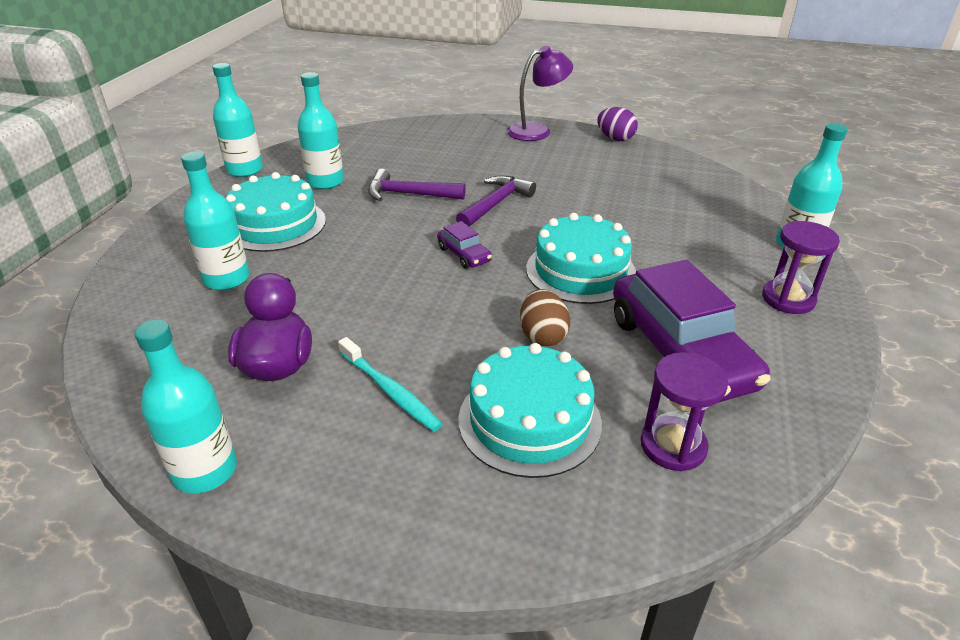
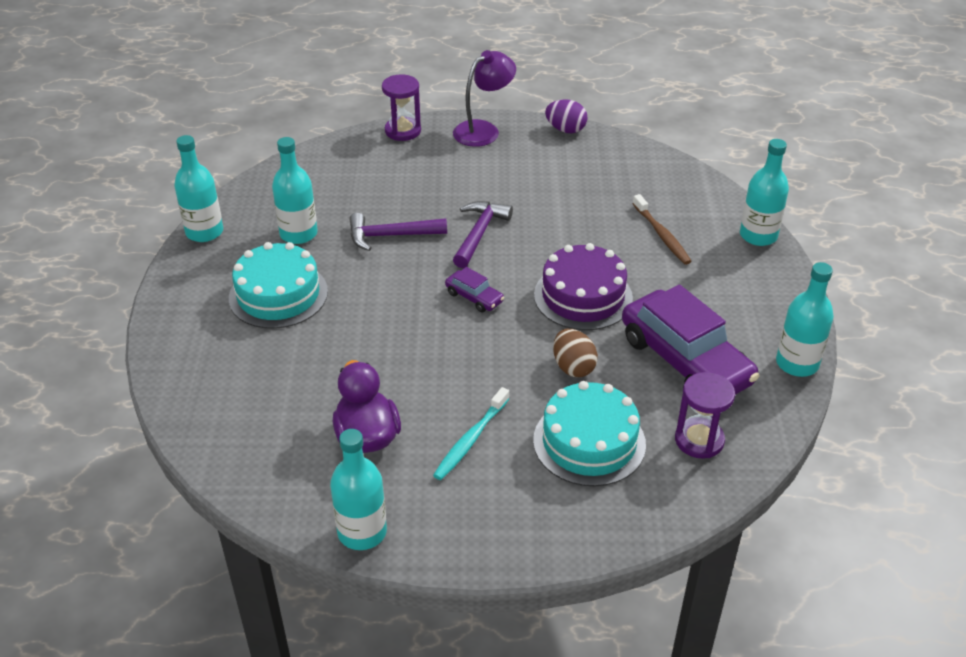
camera: 15 degrees left, 5 degrees up
turquoise bottle [181,152,249,290] -> turquoise bottle moved to [776,262,834,377]
turquoise toothbrush [338,337,443,432] -> turquoise toothbrush turned 90 degrees clockwise [433,387,510,480]
turquoise cake [526,213,636,304] -> purple cake [534,243,633,330]
purple hourglass [762,221,840,314] -> purple hourglass moved to [382,74,421,141]
none -> brown toothbrush [633,194,692,265]

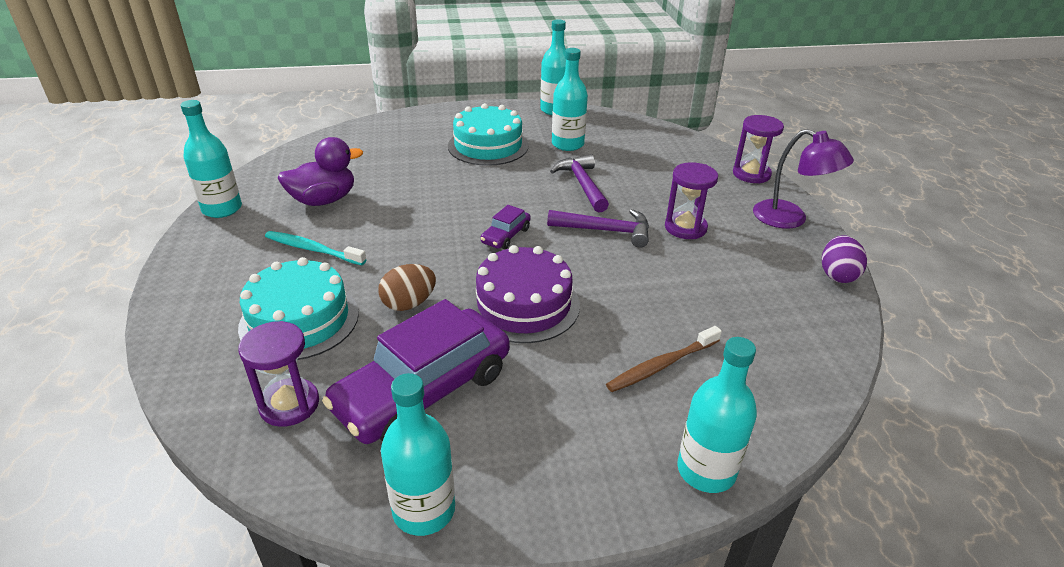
camera: 80 degrees right, 5 degrees down
none -> purple hourglass [665,162,718,239]

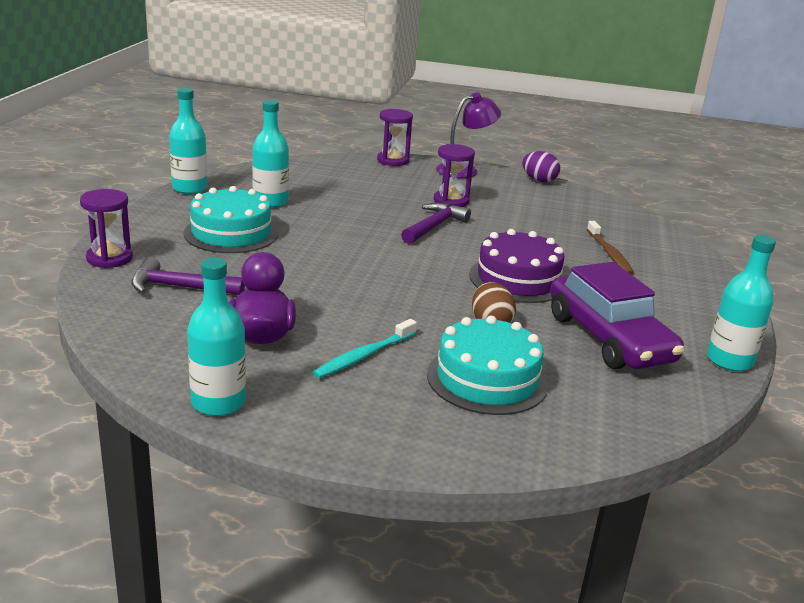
camera: 70 degrees left, 10 degrees down
purple hourglass [238,321,319,427] -> purple hourglass moved to [80,189,133,268]
purple car [481,205,531,249] -> none
purple hammer [550,154,609,213] -> purple hammer moved to [131,257,245,295]
turquoise bottle [677,337,757,493] -> none

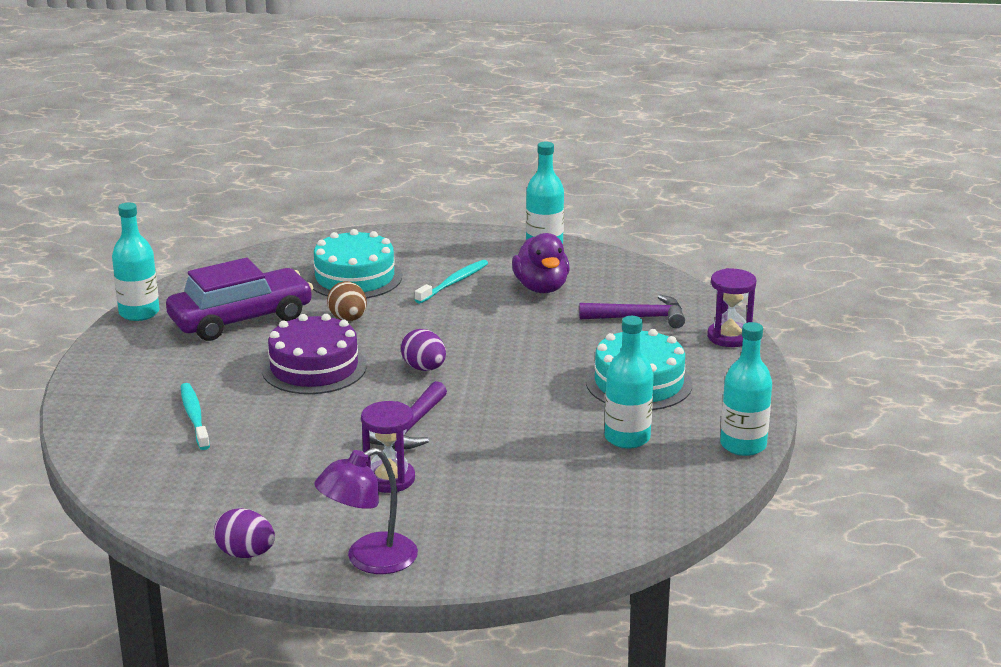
camera: 175 degrees right, 0 degrees up
purple hourglass [377,109,413,166] -> none
purple car [550,262,684,369] -> purple car turned 90 degrees clockwise [166,258,313,341]
brown toothbrush [587,221,634,275] -> turquoise toothbrush [181,383,210,450]
none -> purple egg [401,329,446,371]

